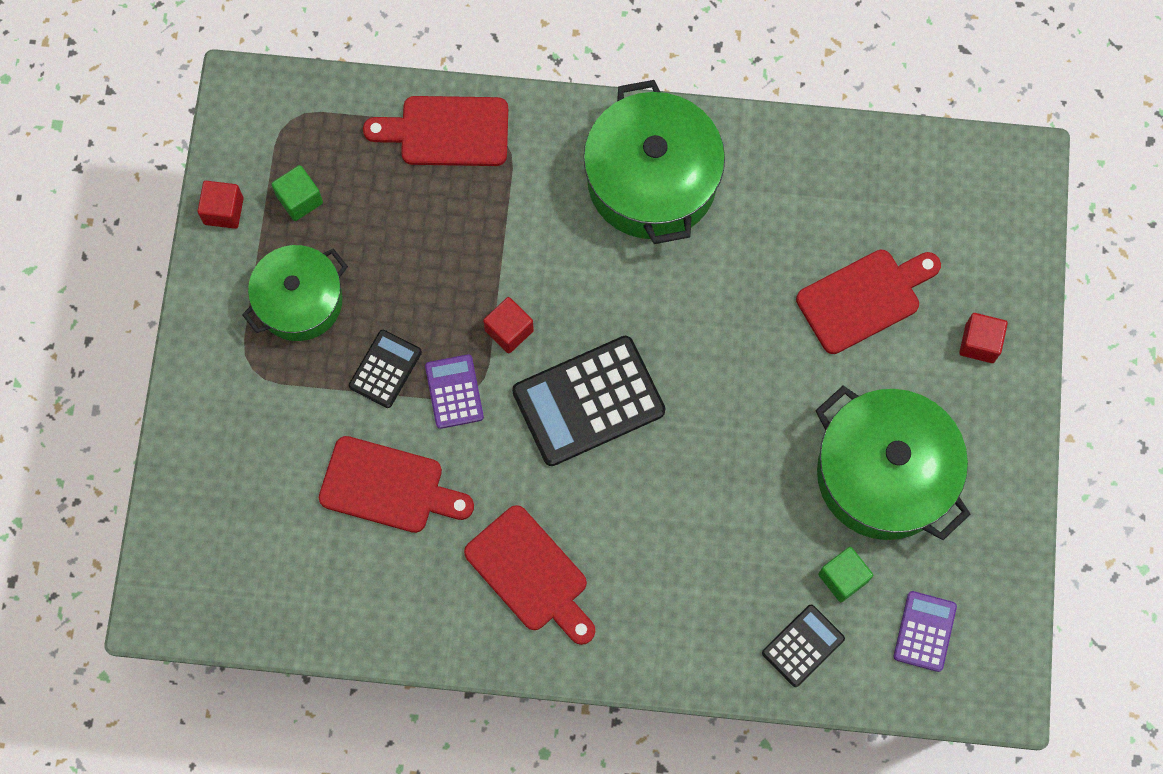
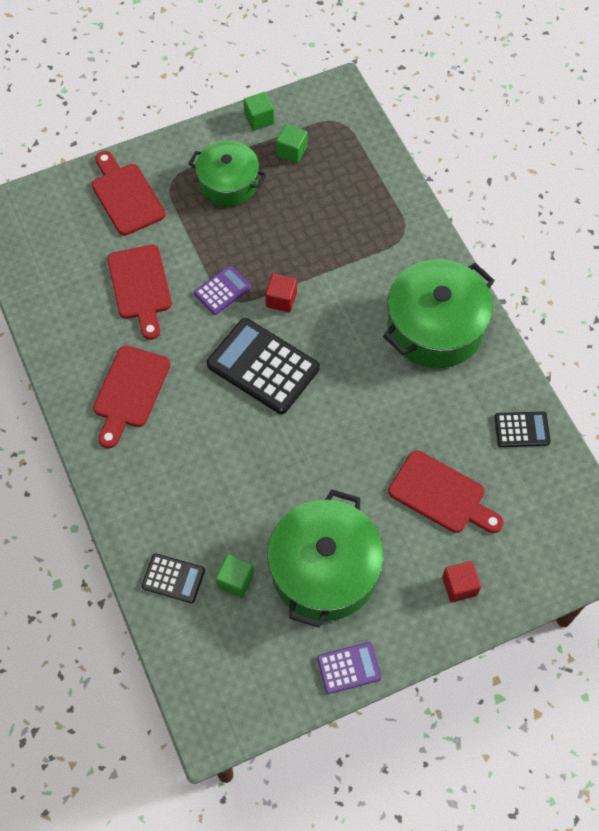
camera: 60 degrees right, 10 degrees down
red cube [197,181,244,229] -> green cube [243,92,274,130]
black calculator [349,330,422,408] -> black calculator moved to [494,411,551,447]
red cutting board [363,96,508,166] -> red cutting board moved to [92,151,166,236]
purple calculator [894,591,957,672] -> purple calculator moved to [317,642,381,694]

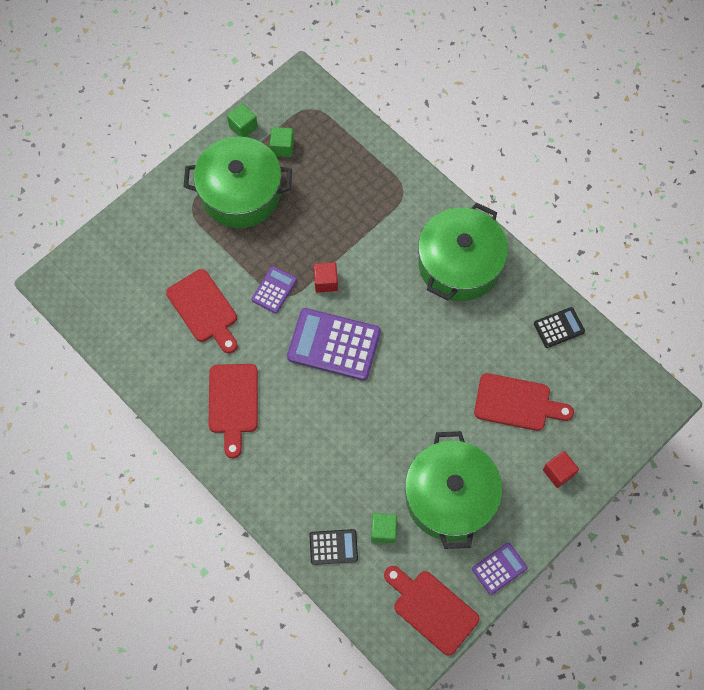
camera: 20 degrees left, 5 degrees up
red cutting board [92,151,166,236] -> red cutting board moved to [384,566,479,655]
green pot [189,141,267,207] -> green pot [184,137,292,228], size x1.54
black calculator [207,318,320,414] -> purple calculator [287,308,381,380]

